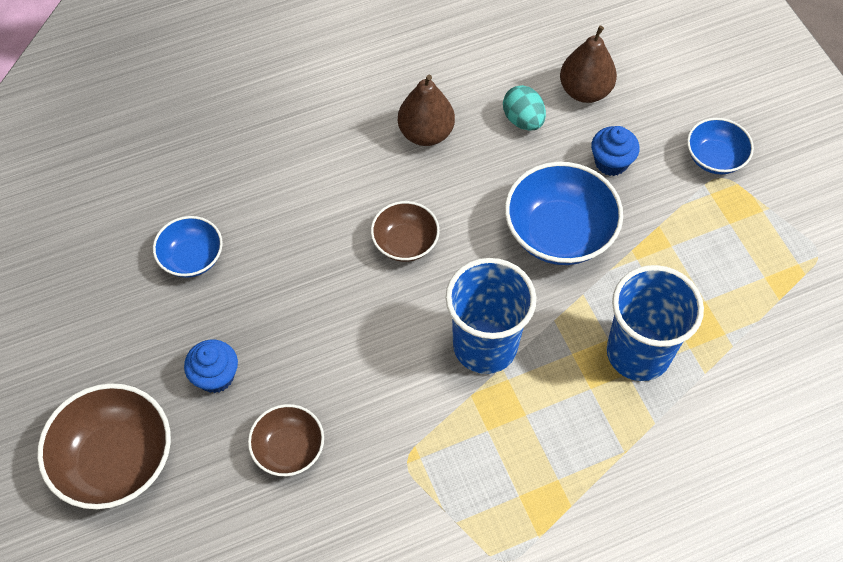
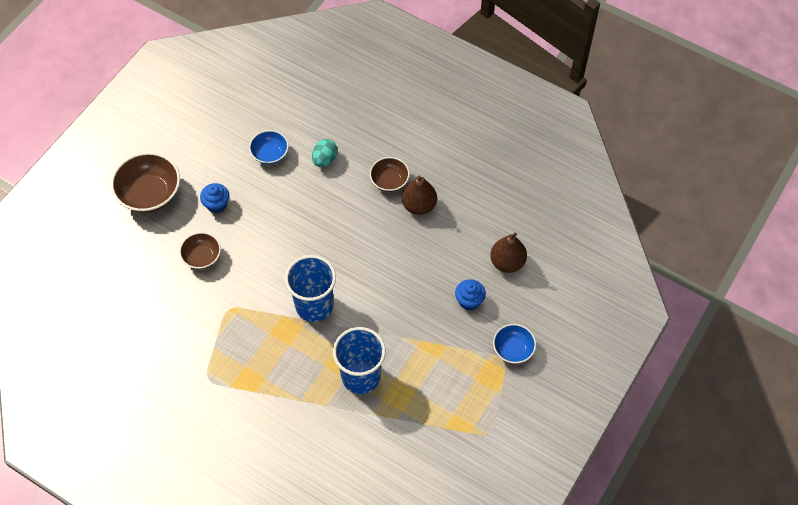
camera: 55 degrees right, 0 degrees up
brown bowl [371,201,440,262] -> brown bowl moved to [370,157,410,192]
turquoise egg [503,85,546,131] -> turquoise egg moved to [312,139,338,167]
blue bowl [505,162,623,265] -> none

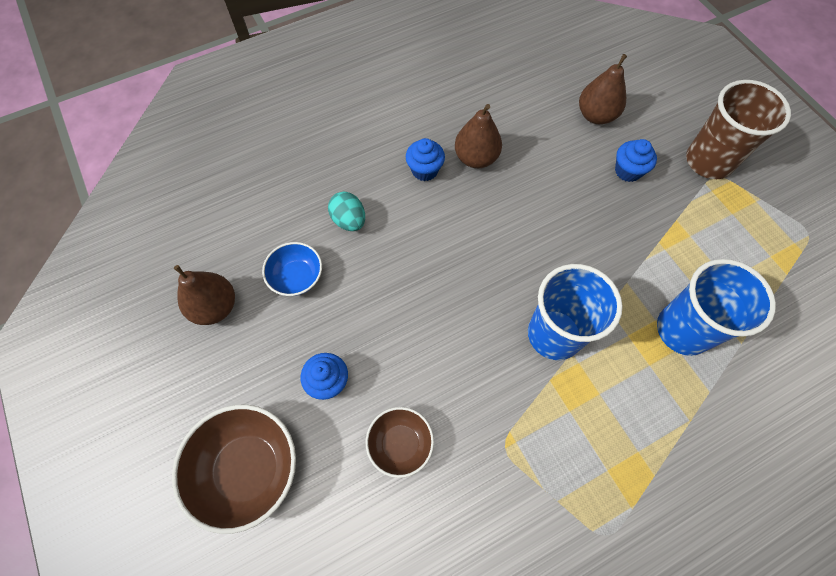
camera: 60 degrees left, 5 degrees up
brown bowl [370,157,410,192] -> blue cupcake [406,138,445,181]
blue bowl [493,324,536,364] -> brown cup [686,80,791,179]
none -> brown pear [174,265,235,325]

